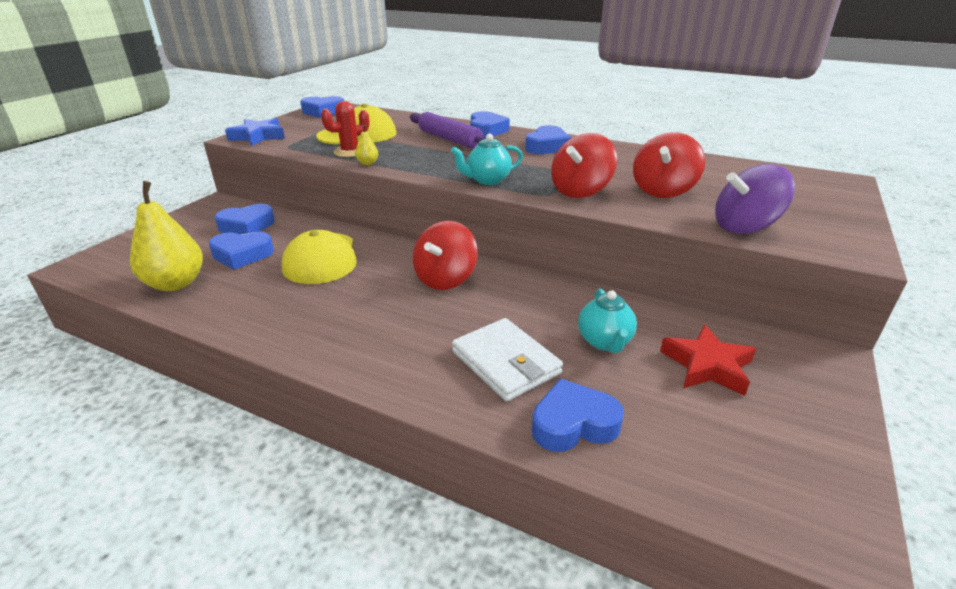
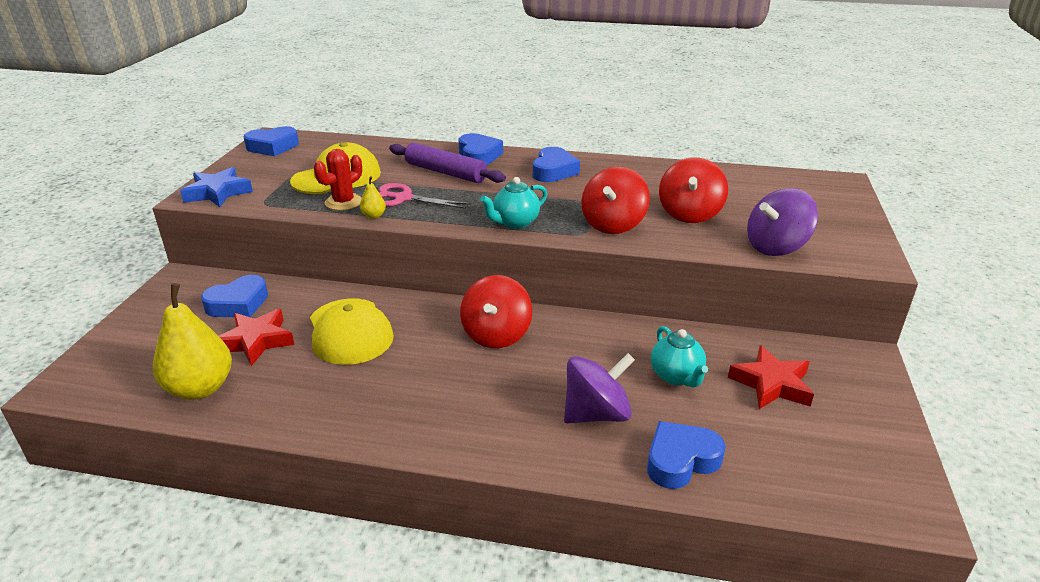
camera: 15 degrees left, 0 degrees up
blue heart [209,232,274,270] -> red star [219,309,294,366]
white wallet [452,318,563,402] -> purple spinning top [564,353,635,423]
none -> pink scissors [379,183,471,209]

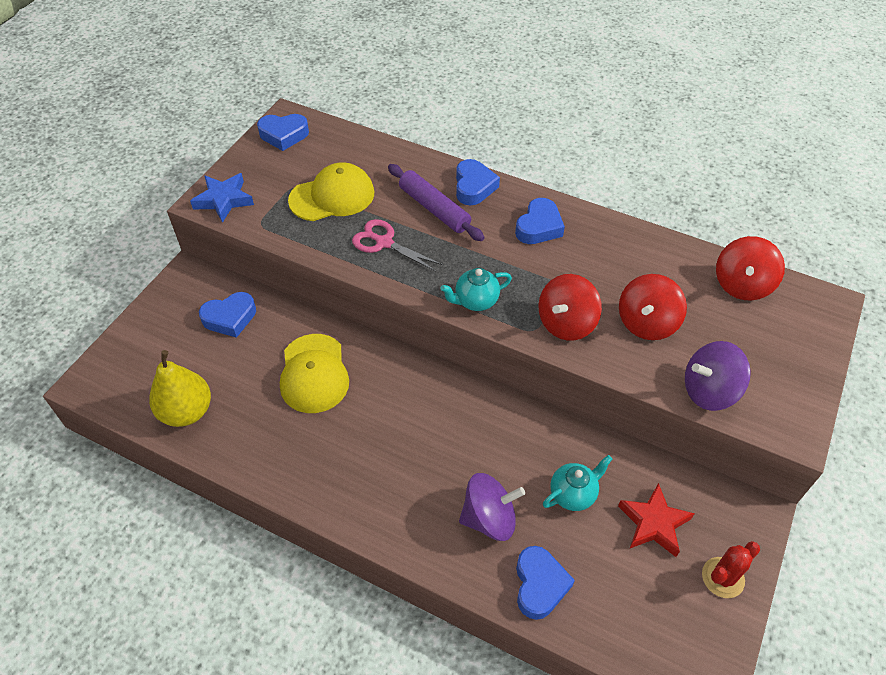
camera: 15 degrees right, 20 degrees up
red star [219,309,294,366] -> none
red cactus [314,149,362,210] -> red cactus moved to [702,541,760,598]
yellow pear [360,176,386,219] -> none
red spinning top [460,275,532,348] -> red spinning top moved to [716,236,785,300]
blue heart [647,421,726,489] -> blue heart turned 105 degrees clockwise [516,546,575,620]
turquoise teapot [651,326,708,387] -> turquoise teapot turned 120 degrees counterclockwise [543,455,612,511]

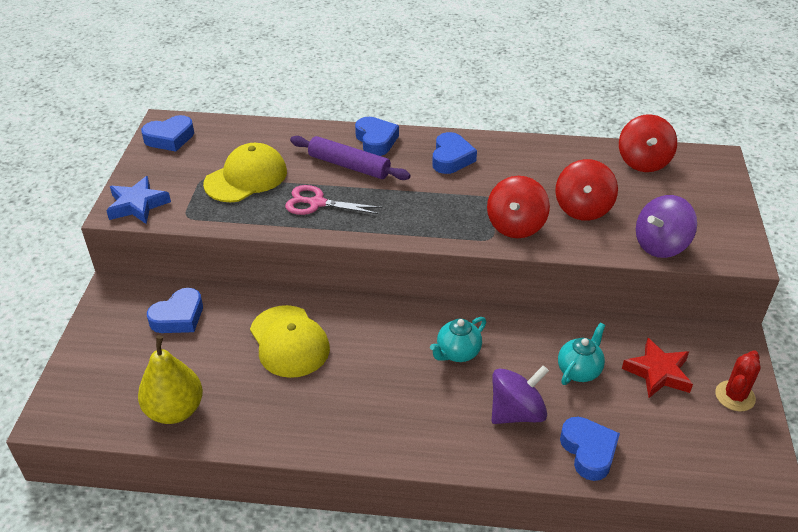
camera: 20 degrees left, 10 degrees down
turquoise teapot [441,268,512,311] -> turquoise teapot moved to [430,317,486,362]

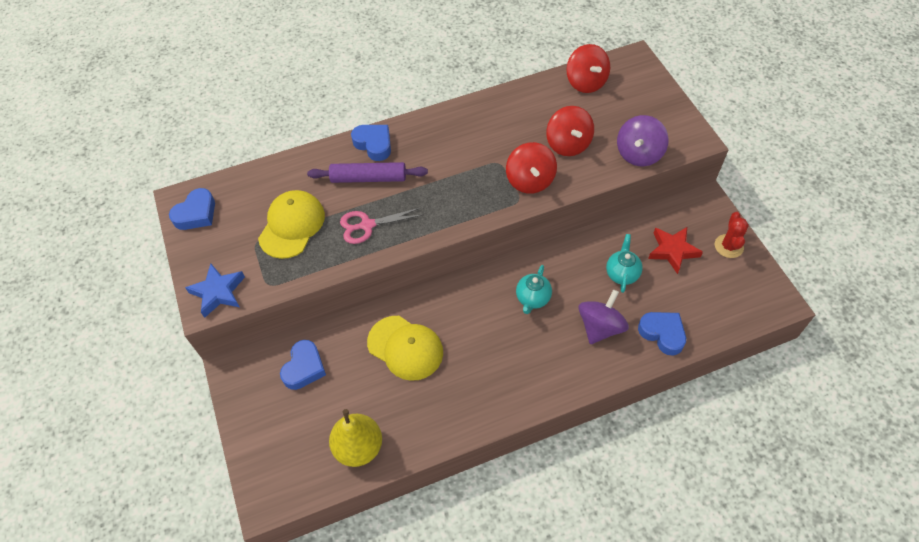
camera: 25 degrees left, 15 degrees up
blue heart [432,132,477,174] -> none

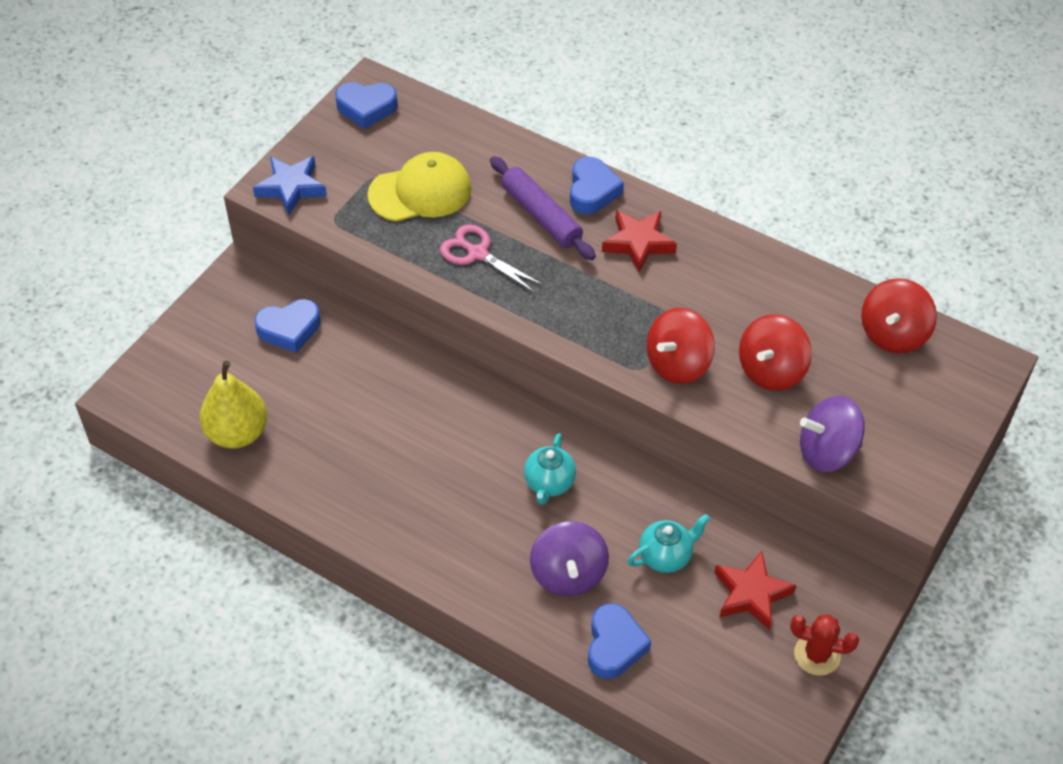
camera: 50 degrees right, 5 degrees down
yellow cap [367,316,443,381] -> none
turquoise teapot [516,265,552,314] -> turquoise teapot turned 60 degrees counterclockwise [524,433,576,505]
purple spinning top [578,290,629,344] -> purple spinning top turned 90 degrees clockwise [530,521,609,596]
red cactus [715,212,749,258] -> red cactus turned 45 degrees clockwise [790,614,859,676]
none -> red star [602,210,677,273]

